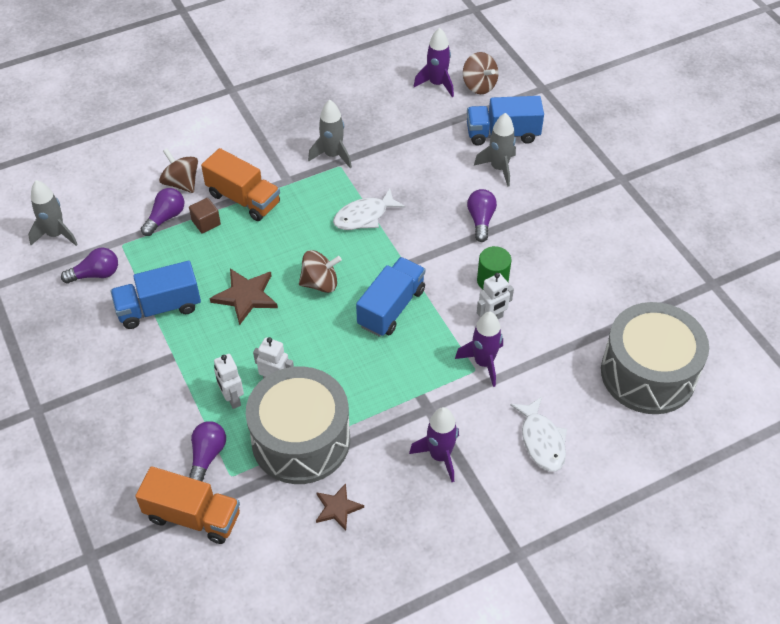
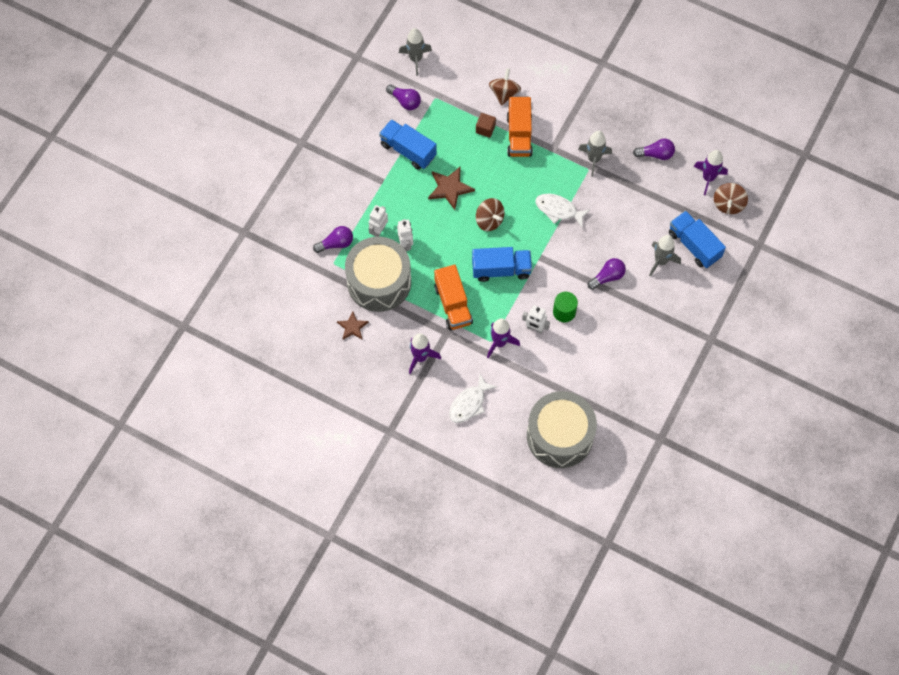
camera: 55 degrees right, 15 degrees up
orange truck [135,466,240,544] -> orange truck moved to [434,265,473,330]
purple light bulb [141,188,184,236] -> purple light bulb moved to [633,138,675,160]

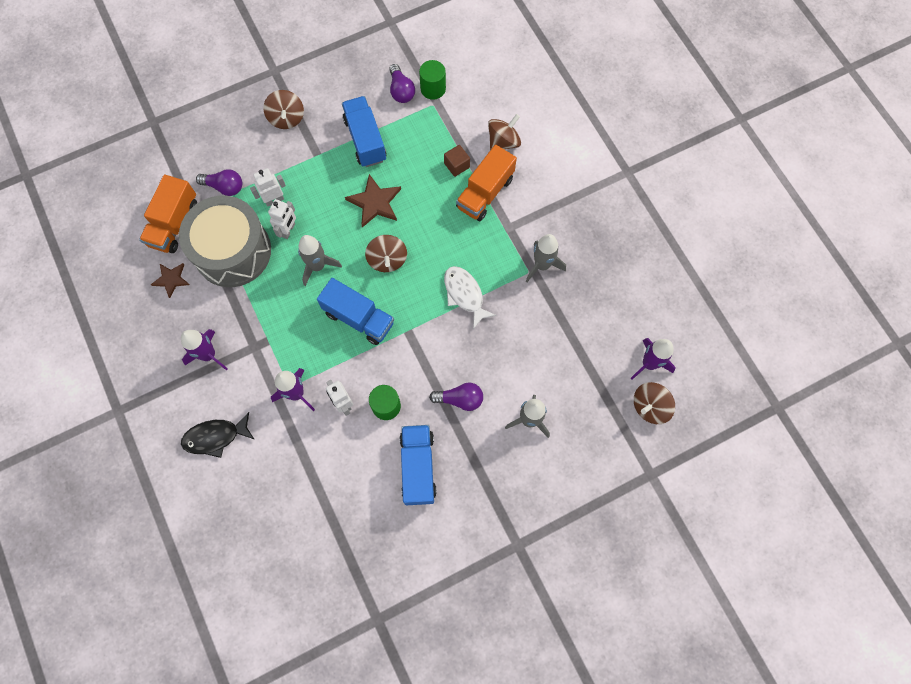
camera: 35 degrees right, 5 degrees up
grey rocket [399,28,432,76] -> grey rocket moved to [298,235,342,286]
orange truck [434,265,473,330] -> orange truck moved to [139,174,197,253]
white fish [449,373,497,423] -> black fish [181,412,255,458]
grey drum [527,391,597,468] -> none
purple light bulb [633,138,675,160] -> none
blue truck [669,211,726,268] -> blue truck moved to [400,425,437,505]
none -> brown spinning top [263,90,304,129]
none -> green cylinder [419,60,446,100]

